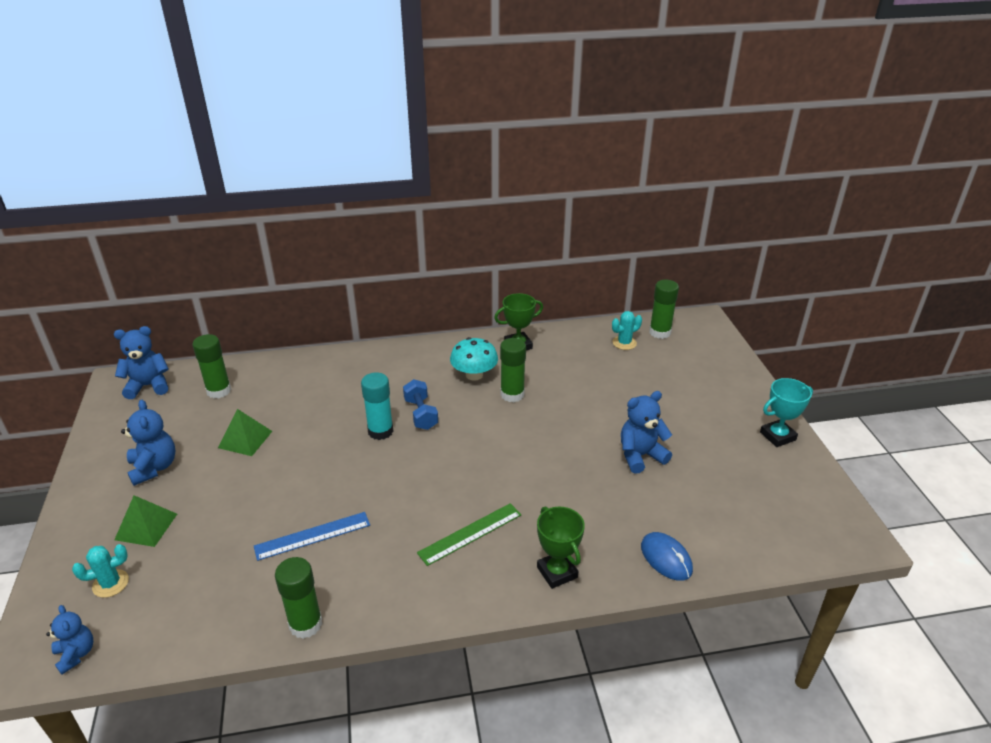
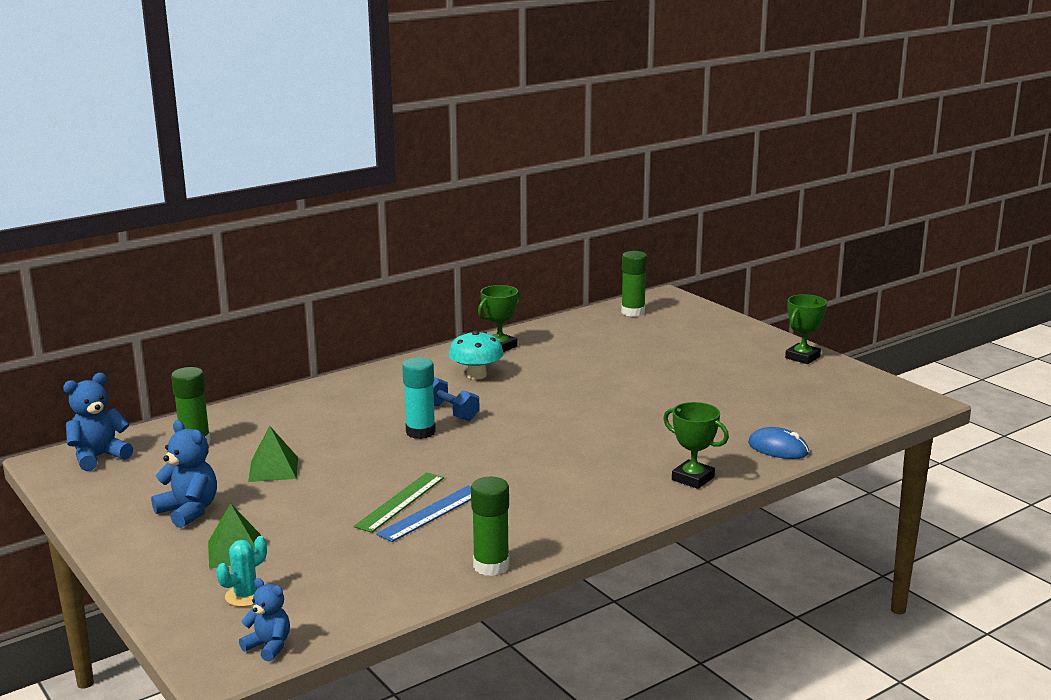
camera: 25 degrees left, 15 degrees down
green ruler [417,503,521,566] -> green ruler moved to [354,472,444,533]
green glue stick [500,338,526,402] -> none
turquoise cactus [612,311,642,350] -> none
blue teddy bear [621,391,672,474] -> none
turquoise trophy [760,378,813,447] -> green trophy [785,294,827,364]

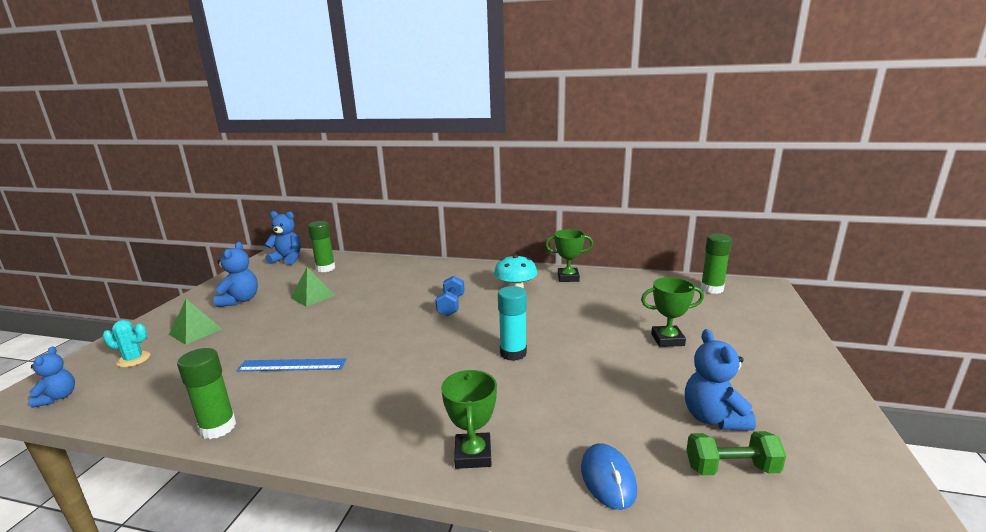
camera: 50 degrees right, 0 degrees up
green ruler [354,472,444,533] -> none
turquoise glue stick [402,357,436,439] -> turquoise glue stick moved to [498,286,527,361]
green trophy [785,294,827,364] -> green trophy moved to [641,277,704,347]
none -> blue teddy bear [685,329,756,431]
none -> green dumbbell [687,431,786,475]

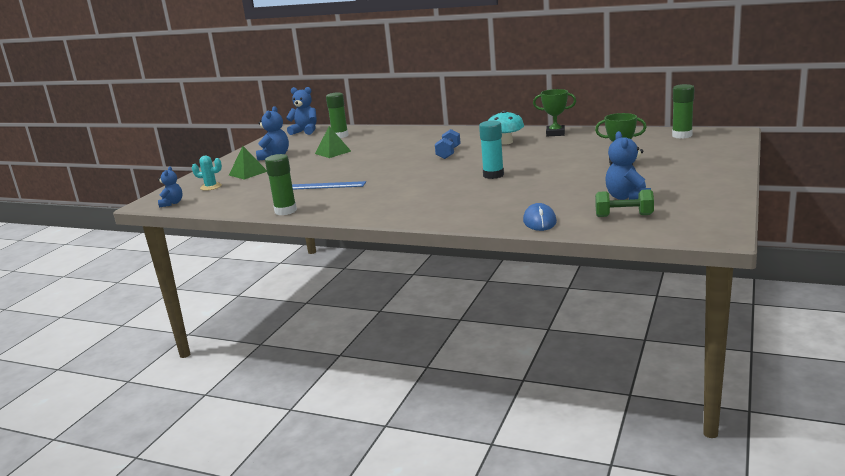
camera: 10 degrees right, 0 degrees up
green trophy [441,370,497,469] -> none

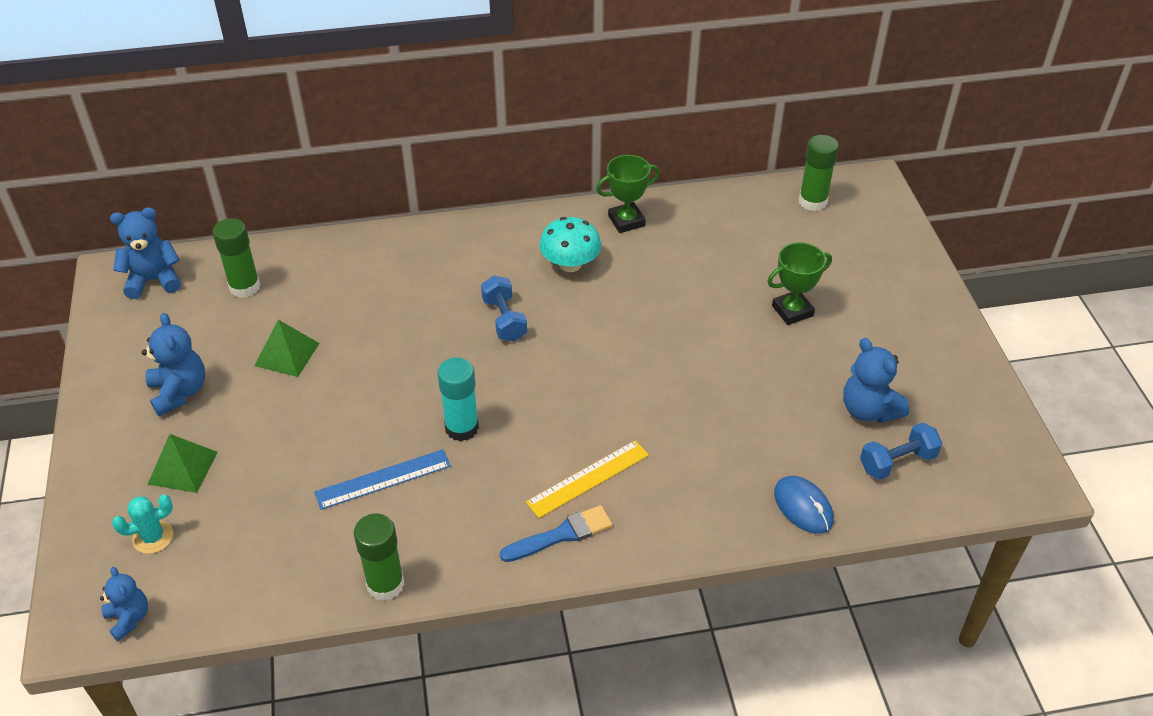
camera: 35 degrees left, 25 degrees up
turquoise glue stick [479,120,504,179] -> turquoise glue stick moved to [437,357,479,441]
green dumbbell [595,189,654,217] -> blue dumbbell [860,422,942,480]
none -> blue brush [500,505,613,562]
none -> yellow ruler [526,440,649,518]

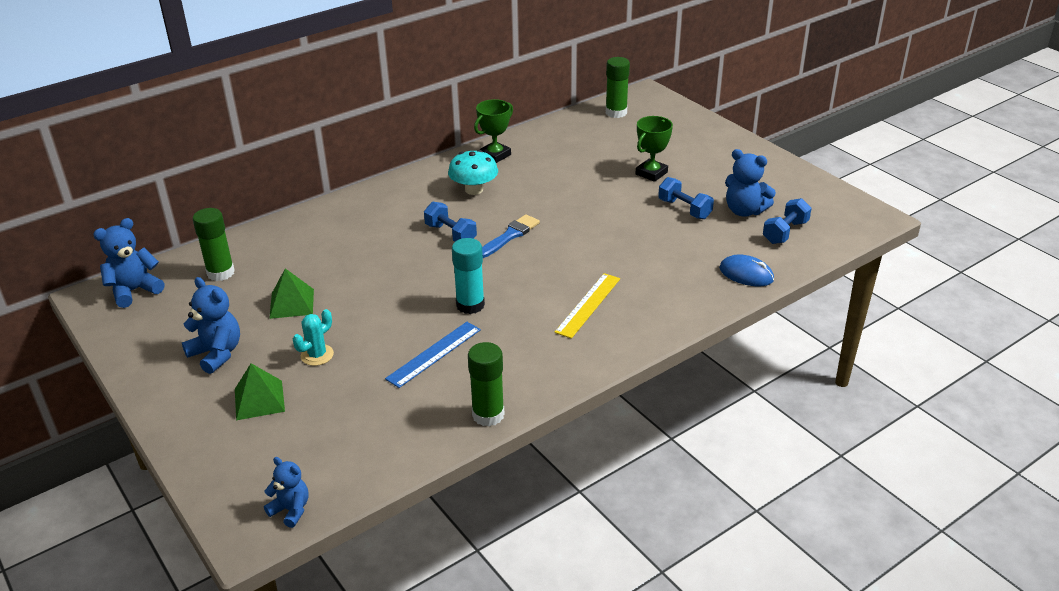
camera: 25 degrees left, 10 degrees down
turquoise cactus [112,495,173,554] -> turquoise cactus moved to [293,309,334,366]
blue brush [500,505,613,562] -> blue brush moved to [482,214,540,258]
none -> blue dumbbell [658,177,714,219]

